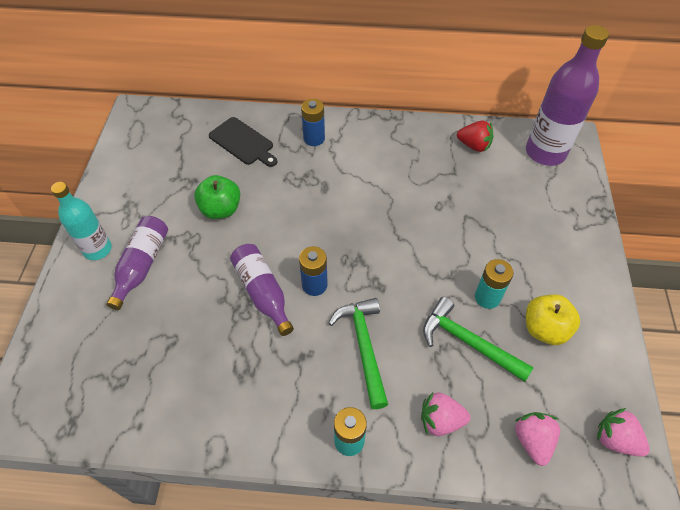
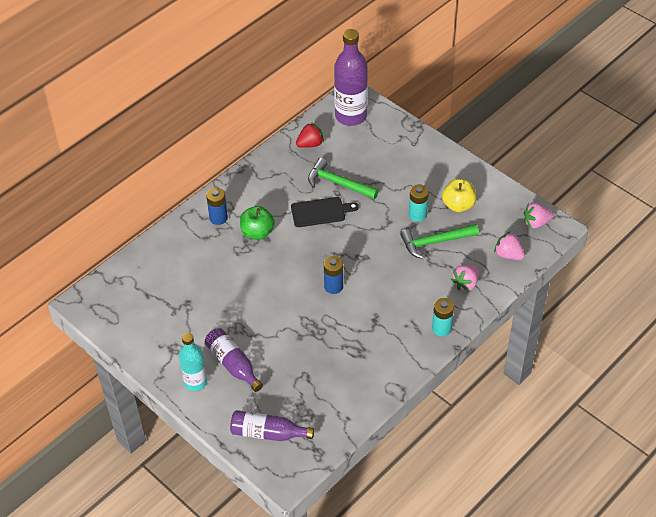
camera: 50 degrees left, 5 degrees down
green apple [194,175,240,219] -> green apple moved to [240,206,275,240]
black cutting board [209,117,277,167] -> black cutting board moved to [291,197,359,227]
purple bottle [230,244,294,336] -> purple bottle moved to [230,410,314,441]
green hammer [328,298,388,409] -> green hammer moved to [308,158,379,199]

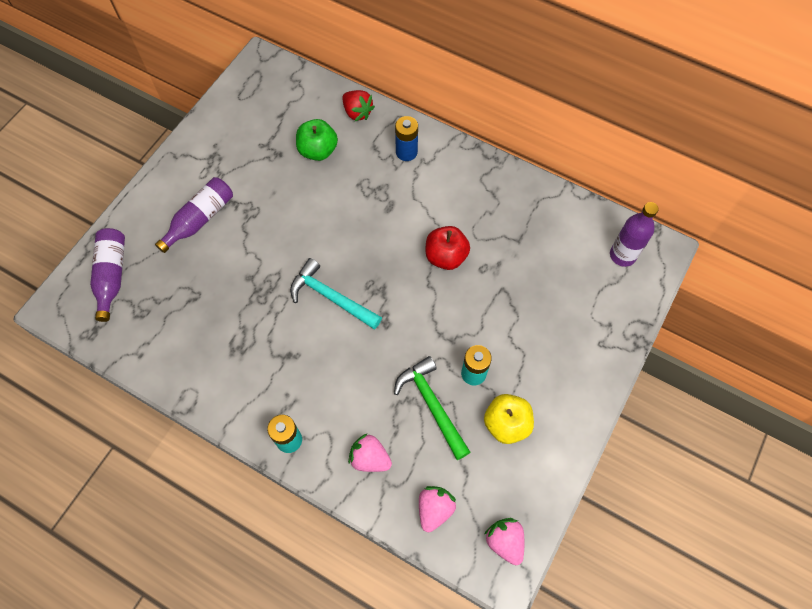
camera: 75 degrees right, 15 degrees up
turquoise bottle [179,333,207,391] -> none
green apple [240,206,275,240] -> green apple moved to [296,119,338,161]
black cutting board [291,197,359,227] -> red apple [426,226,470,270]
red strawberry [296,122,324,148] -> red strawberry moved to [342,90,375,121]
green hammer [308,158,379,199] -> none
blue battery [324,256,343,294] -> turquoise hammer [290,258,382,329]
purple bottle [334,29,368,126] -> purple bottle [610,202,658,267], size x0.62

